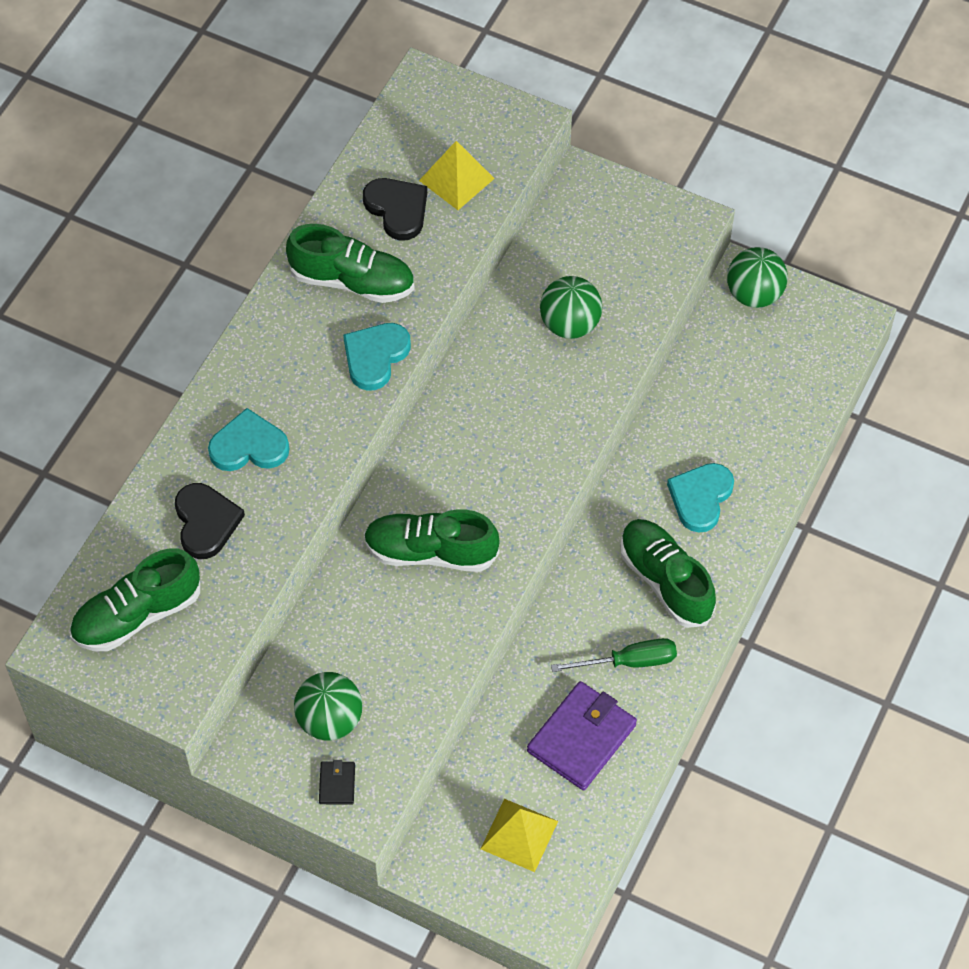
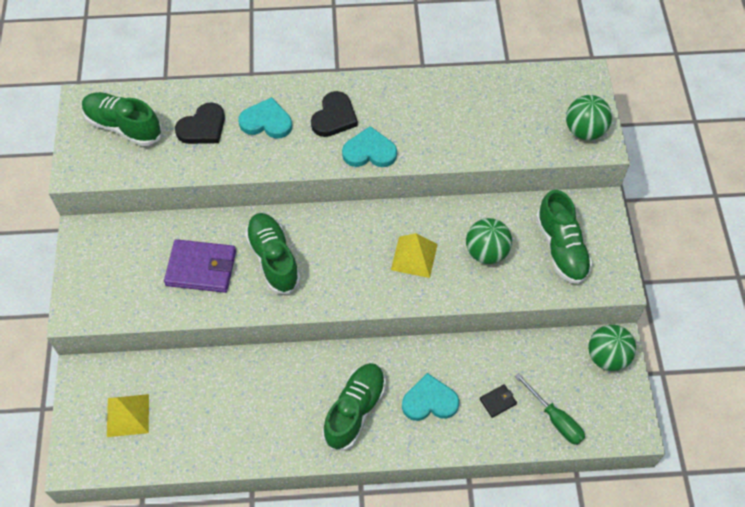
camera: 60 degrees right, 0 degrees up
turquoise heart [208,408,289,471] -> turquoise heart turned 45 degrees counterclockwise [238,97,292,139]
green shoe [286,224,415,303] -> green shoe moved to [536,190,592,284]
green ball [294,672,362,741] -> green ball moved to [566,95,612,140]
black wallet [319,760,355,805] -> black wallet moved to [480,384,517,418]
black heart [363,178,427,241] -> black heart moved to [311,91,358,137]
yellow pyramid [419,141,495,210] -> yellow pyramid moved to [391,233,438,278]
purple wallet [527,681,637,790] -> purple wallet moved to [164,239,236,293]
green screwdriver [551,638,677,672] -> green screwdriver moved to [515,373,585,445]

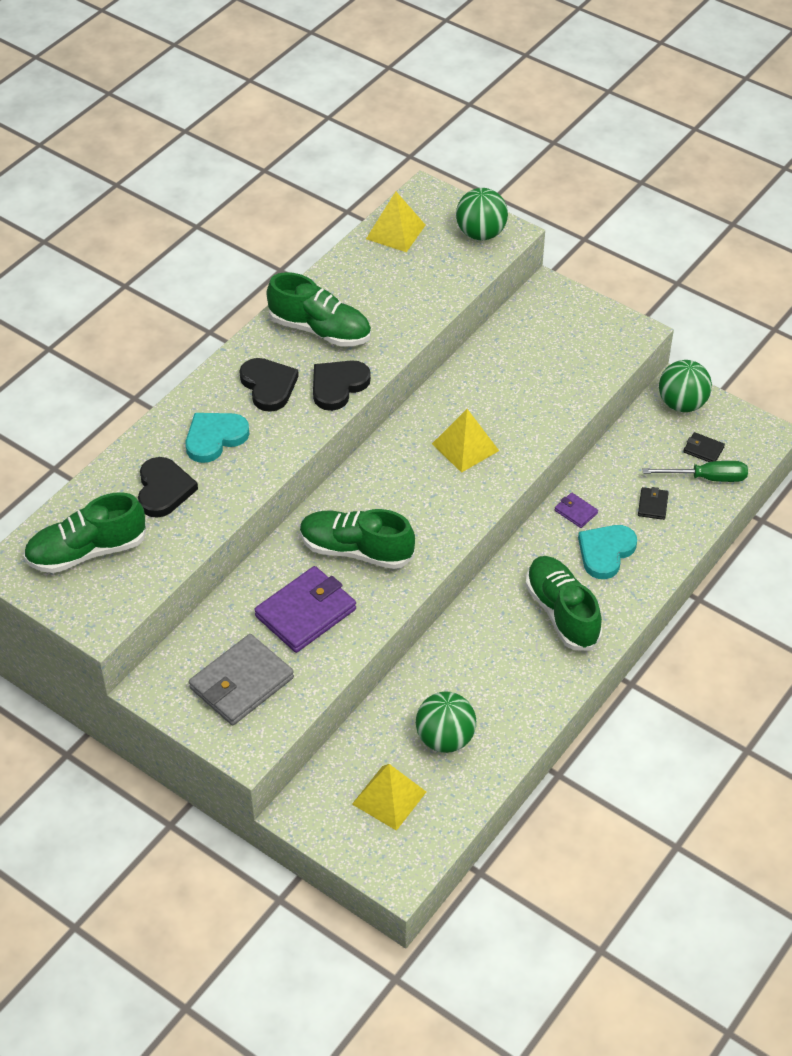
camera: 50 degrees left, 10 degrees down
turquoise heart [342,126,397,167] -> black heart [313,360,371,411]
green ball [466,218,512,264] -> green ball moved to [416,691,476,753]
green shoe [536,190,592,284] -> green shoe moved to [267,272,371,346]
none -> grey wallet [189,634,294,725]
none -> yellow pyramid [366,191,425,252]
none -> purple wallet [555,493,598,528]
none -> black wallet [683,432,725,462]

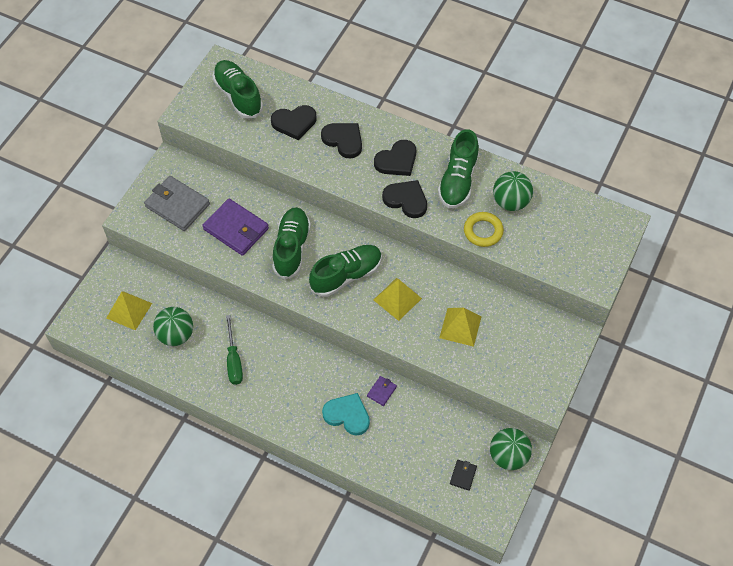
camera: 80 degrees right, 10 degrees up
turquoise heart [186,413,250,463] -> black heart [321,123,362,158]
yellow pyramid [366,191,425,252] -> yellow pyramid moved to [439,308,482,347]
green ball [456,188,508,241] -> green ball moved to [493,171,533,211]
green shoe [525,556,602,651] -> green shoe moved to [309,245,382,297]
black wallet [638,487,669,520] -> none
green screwdriver [643,461,748,482] -> green screwdriver moved to [226,315,243,385]
none -> yellow ring [464,212,504,247]

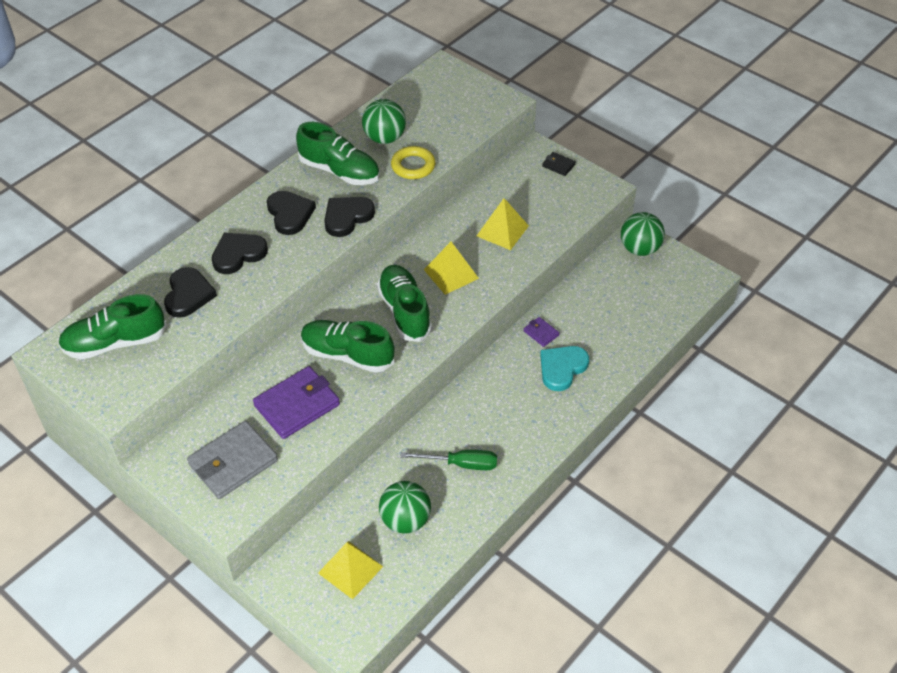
camera: 75 degrees left, 10 degrees down
black wallet [450,460,477,491] -> black wallet moved to [542,152,576,176]

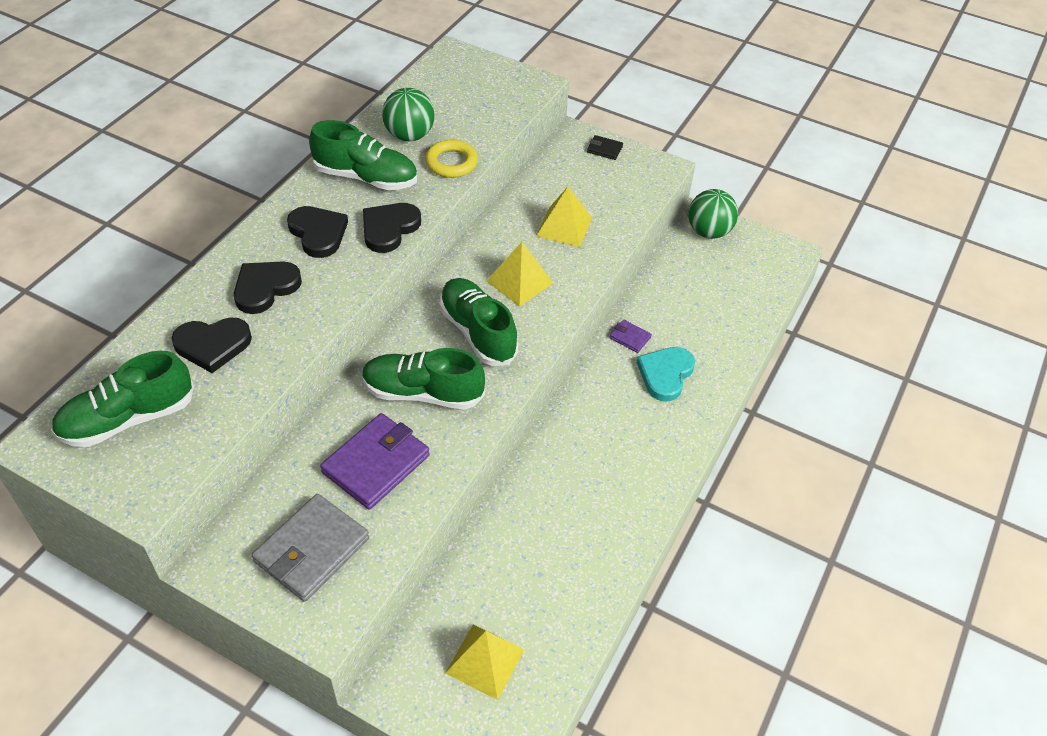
camera: 15 degrees left, 0 degrees up
black heart [164,267,217,318] -> black heart turned 90 degrees clockwise [172,317,252,373]
green ball [379,481,431,534] -> none
green screwdriver [400,450,497,470] -> none

